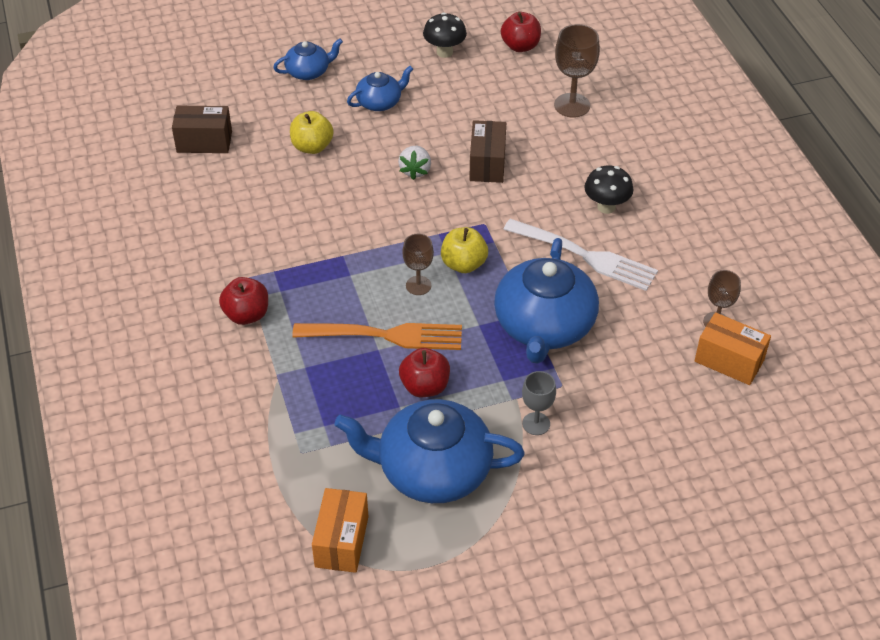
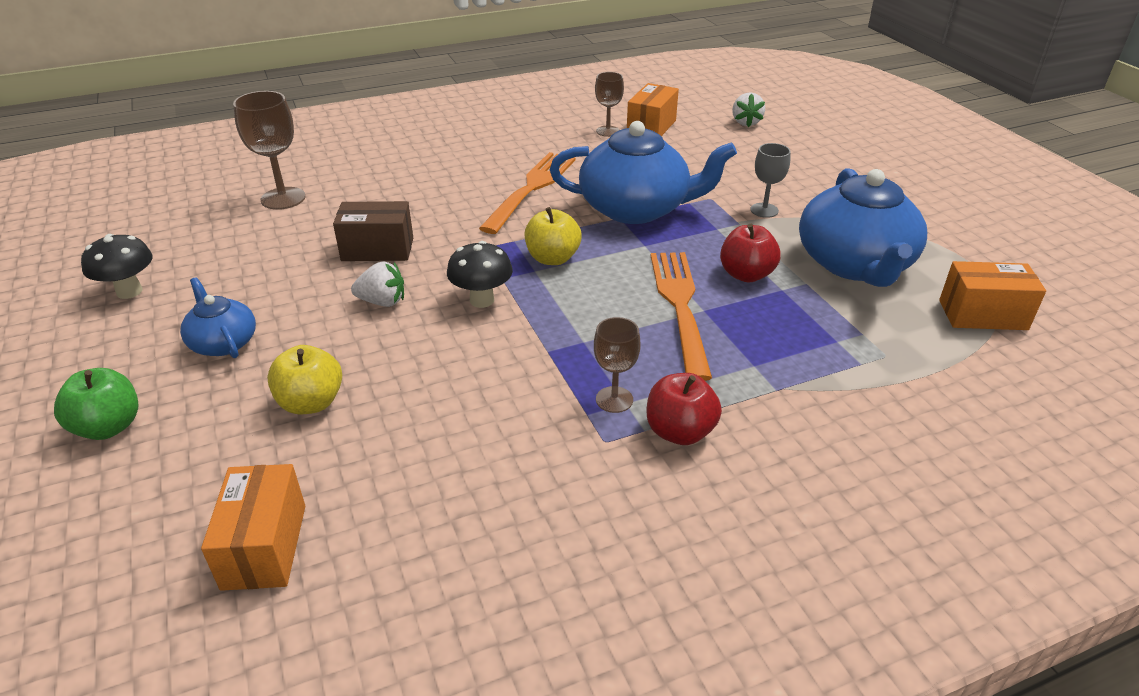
camera: 95 degrees left, 10 degrees down
brown box [172,106,232,153] -> orange box [201,464,305,591]
blue teapot [273,39,343,80] -> green apple [54,368,139,440]
brown goblet [402,234,434,295] -> brown goblet moved to [594,317,641,413]
red apple [501,12,541,52] -> none
white fork [503,219,658,291] -> orange fork [479,152,576,234]
black mushroom [584,166,634,214] -> black mushroom moved to [447,241,513,308]
none -> white strawberry [732,92,765,127]

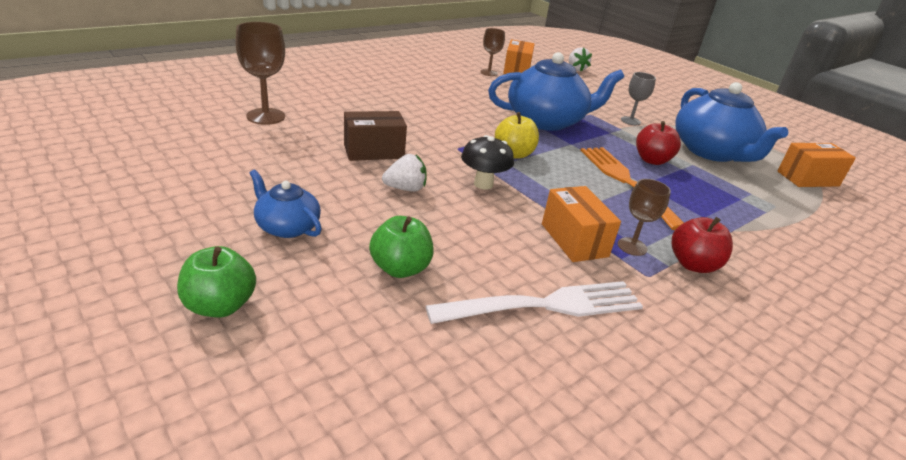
camera: 20 degrees left, 5 degrees down
black mushroom [81,234,153,299] -> none
orange box [201,464,305,591] -> orange box moved to [542,186,621,262]
yellow apple [267,345,342,414] -> green apple [369,216,434,278]
orange fork [479,152,576,234] -> none
none -> white fork [426,281,643,324]

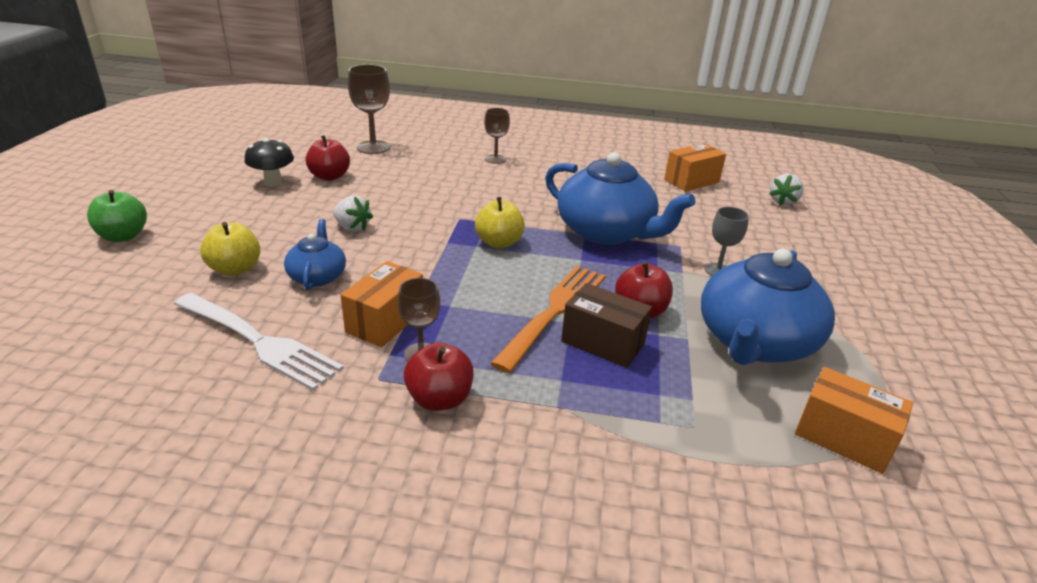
camera: 50 degrees right, 0 degrees up
blue teapot [250,170,322,238] -> blue teapot moved to [284,219,346,290]
brown box [344,111,407,161] -> brown box moved to [561,283,652,368]
green apple [369,216,434,278] -> yellow apple [200,222,260,276]
black mushroom [461,135,514,190] -> black mushroom moved to [244,138,294,187]
brown goblet [480,28,505,76] -> brown goblet moved to [484,108,510,164]
none -> red apple [306,135,350,181]

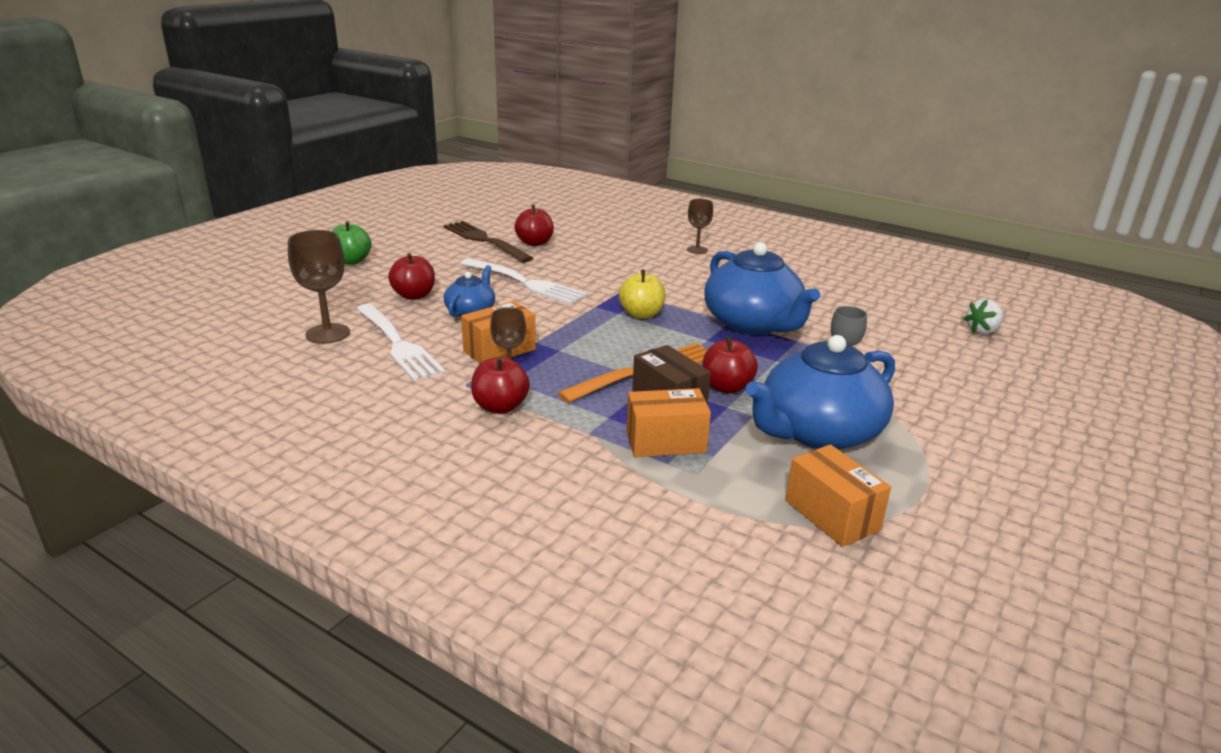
camera: 25 degrees right, 5 degrees down
yellow apple [200,222,260,276] -> red apple [388,253,435,300]
black mushroom [244,138,294,187] -> brown fork [443,221,533,263]
white strawberry [333,195,373,232] -> white fork [460,258,588,304]
brown goblet [348,64,390,154] -> brown goblet moved to [288,230,350,344]
orange box [664,143,726,192] -> orange box moved to [626,388,711,457]

